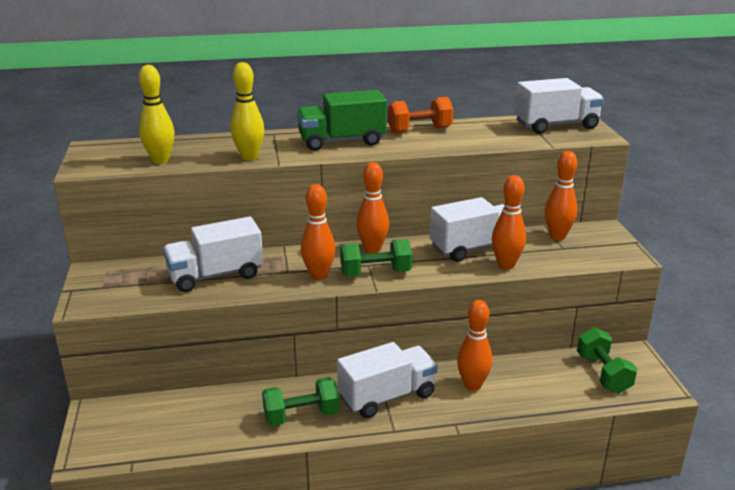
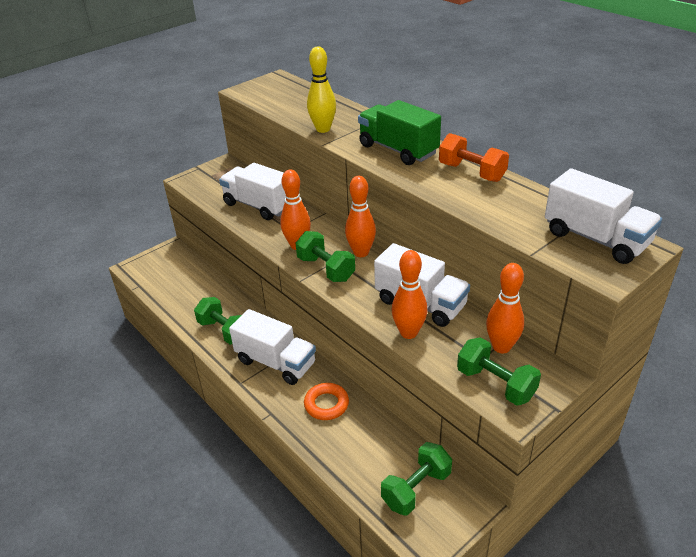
camera: 60 degrees right, 10 degrees up
yellow bowling pin [139,65,174,164] -> none
orange bowling pin [457,300,492,391] -> orange ring [304,383,349,420]
none -> green dumbbell [457,337,541,406]

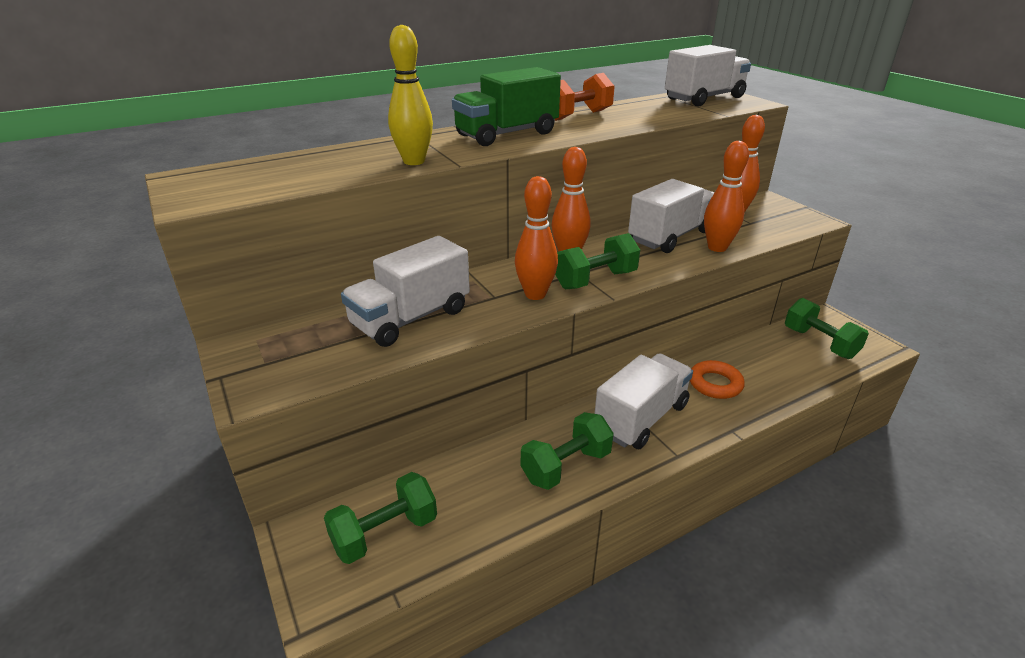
camera: 80 degrees left, 5 degrees down
green dumbbell [457,337,541,406] -> green dumbbell moved to [324,472,437,564]

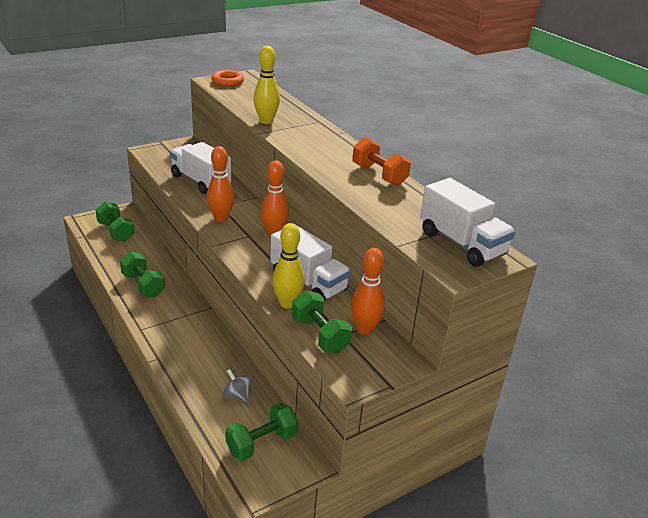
camera: 85 degrees right, 0 degrees up
green truck [452,67,561,146] -> none
green dumbbell [555,233,640,289] -> green dumbbell moved to [292,291,352,353]
white truck [595,353,693,449] -> none
orange ring [690,360,745,399] -> orange ring moved to [211,70,244,86]
orange bowling pin [704,141,749,252] -> yellow bowling pin [272,223,305,308]
none -> grey spinning top [223,369,253,402]

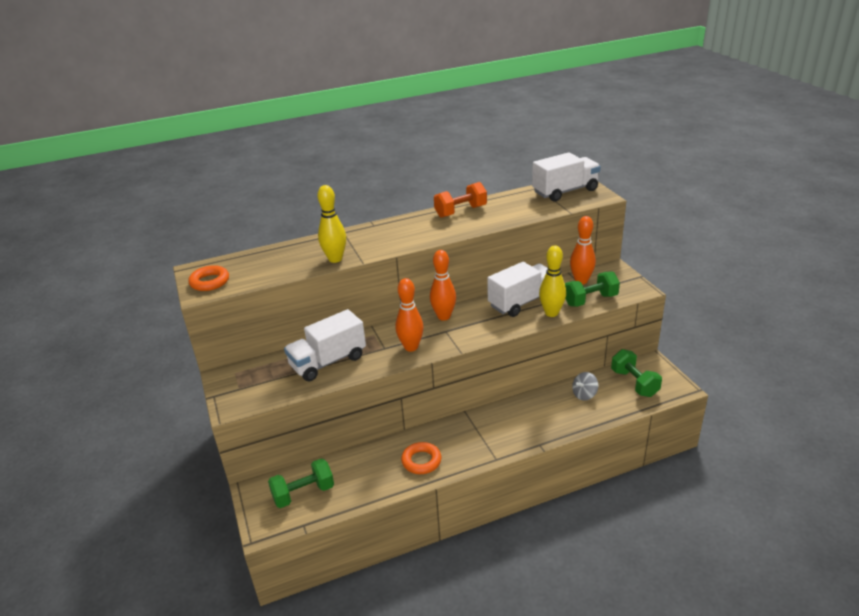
camera: 75 degrees left, 0 degrees up
green dumbbell [120,252,165,297] -> orange ring [401,442,441,474]

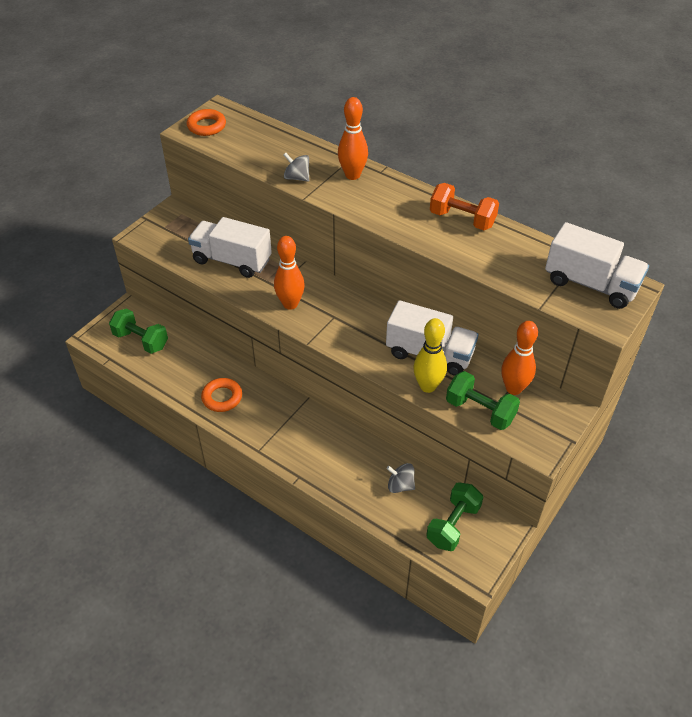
camera: 55 degrees right, 15 degrees up
yellow bowling pin [318,185,346,263] -> grey spinning top [284,153,309,182]
orange bowling pin [430,250,456,321] -> orange bowling pin moved to [338,97,368,180]

